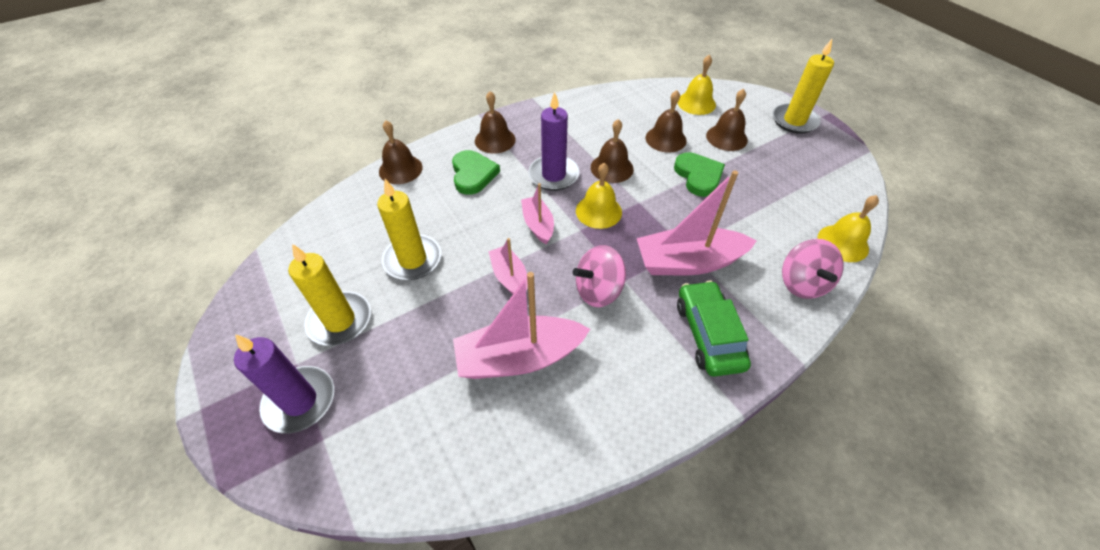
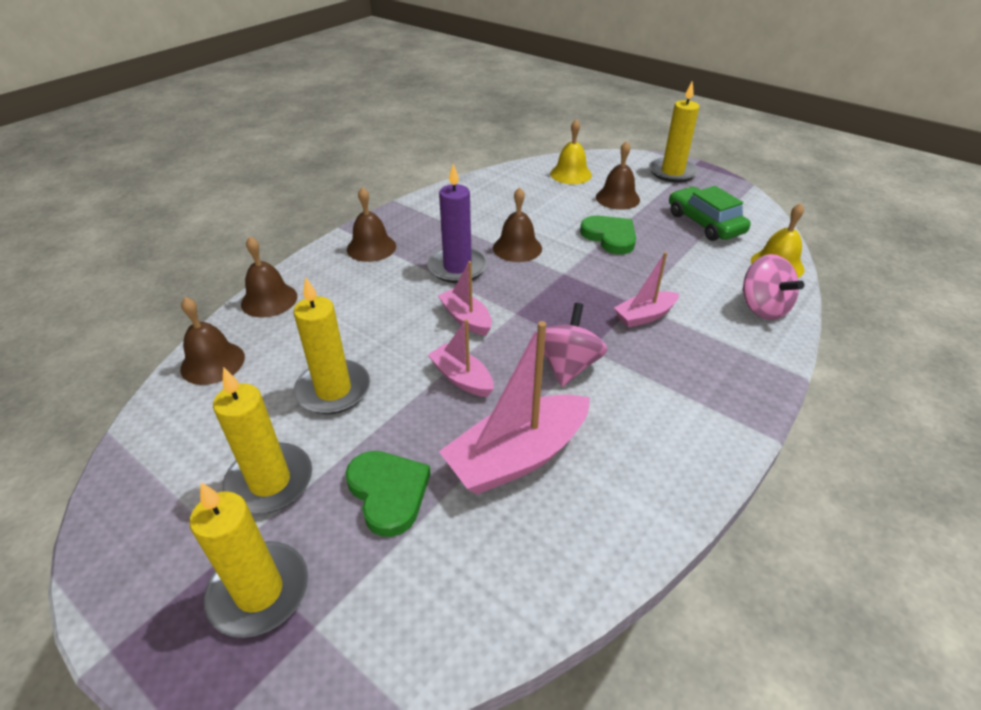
camera: 20 degrees left, 10 degrees down
purple candle [234,334,334,434] -> yellow candle [190,482,308,638]
green heart [452,150,500,195] -> green heart moved to [345,451,431,537]
pink spinning top [573,245,626,307] -> pink spinning top turned 150 degrees clockwise [544,303,607,387]
yellow bell [576,163,622,229] -> none
pink boat [637,170,757,275] -> pink boat [614,252,679,328], size x0.56
brown bell [645,90,687,153] -> brown bell moved to [180,297,245,385]
green car [677,281,751,377] -> green car moved to [669,186,751,241]

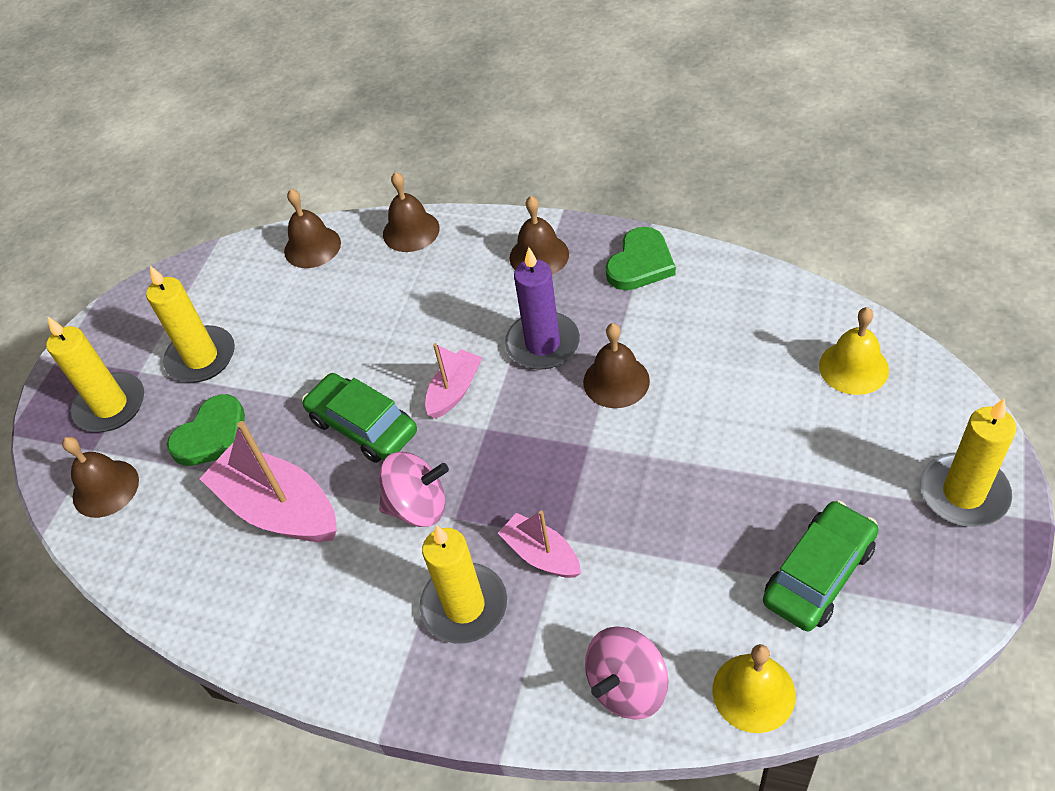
camera: 75 degrees right, 10 degrees up
yellow candle [294,277,371,414] -> yellow candle moved to [419,525,507,644]
pink boat [428,319,493,397] -> green car [302,373,417,463]
green heart [580,216,636,255] -> green heart moved to [606,227,676,290]
brown bell [596,141,640,210] -> brown bell moved to [62,437,139,518]

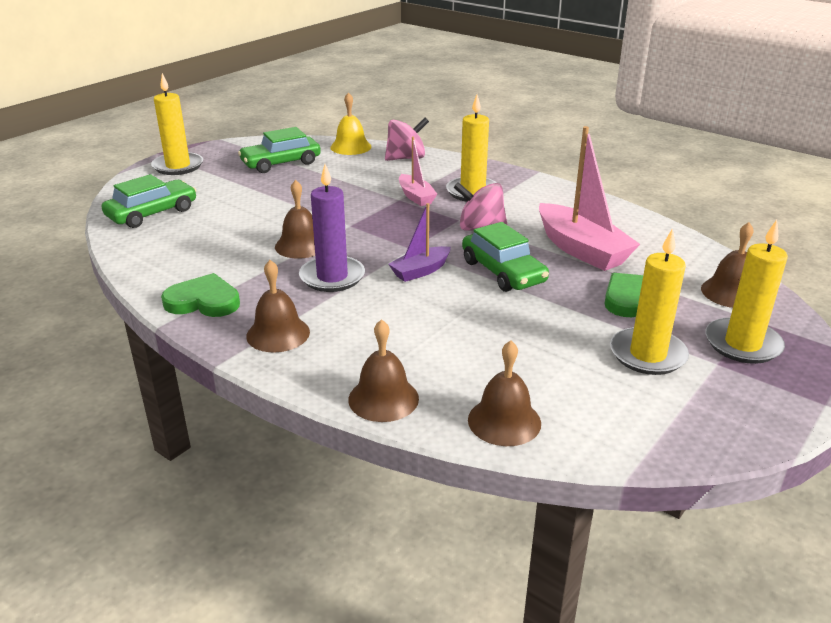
camera: 165 degrees left, 20 degrees down
pink boat [425,343,482,419] -> purple boat [389,203,451,282]
green heart [606,227,676,290] -> green heart turned 45 degrees clockwise [161,273,240,317]
yellow bell [819,307,889,395] -> green car [102,174,196,228]

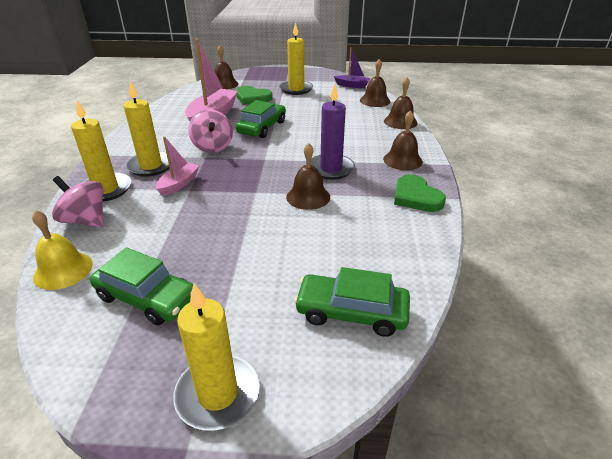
camera: 125 degrees left, 5 degrees up
purple boat [389,203,451,282] -> purple boat moved to [334,47,370,88]
yellow candle [705,220,788,364] -> yellow candle moved to [71,100,131,202]

